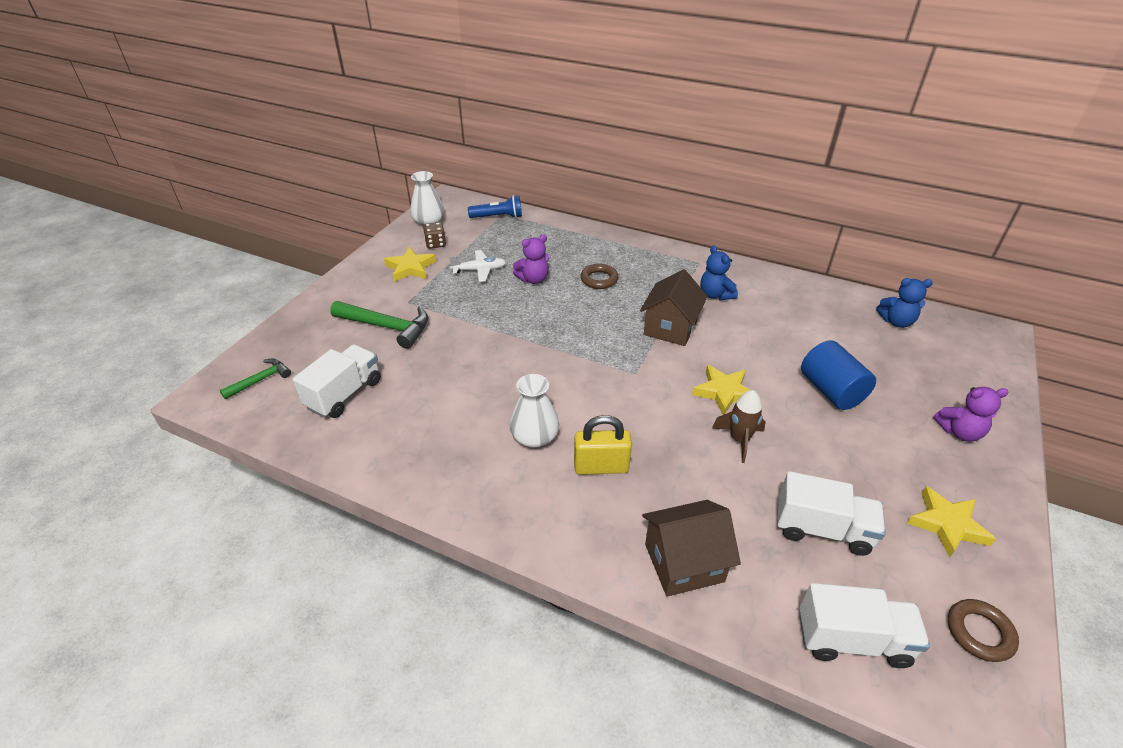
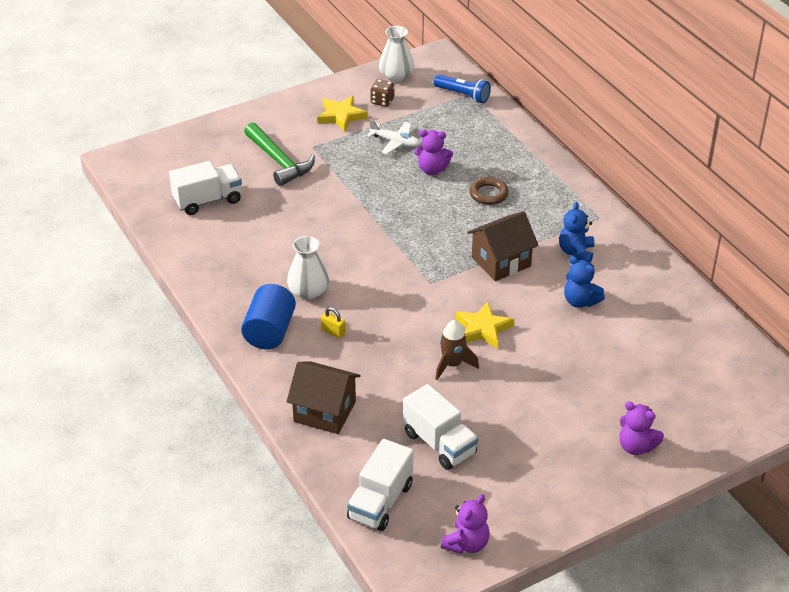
camera: 35 degrees right, 0 degrees up
green hammer [220,358,291,400] -> none
yellow padlock [574,415,632,475] -> yellow padlock [321,307,346,339], size x0.54
white truck [799,583,930,668] -> white truck turned 75 degrees clockwise [347,439,413,531]
blue cylinder [801,340,876,410] -> blue cylinder moved to [241,284,296,350]
blue teddy bear [876,278,933,328] -> blue teddy bear moved to [564,256,605,308]
yellow star [907,486,996,558] -> none
brown ring [948,599,1019,662] -> purple teddy bear [441,494,490,554]

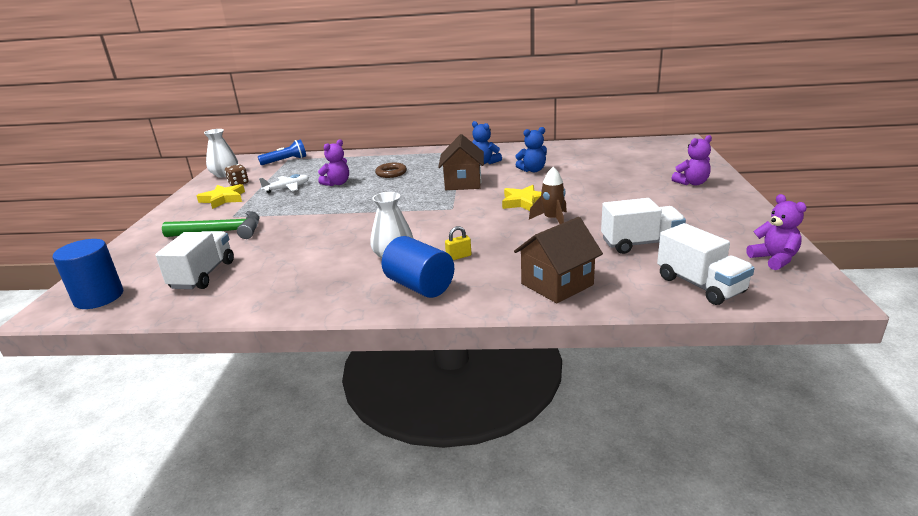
camera: 55 degrees left, 15 degrees down
none -> blue cylinder [53,239,123,309]

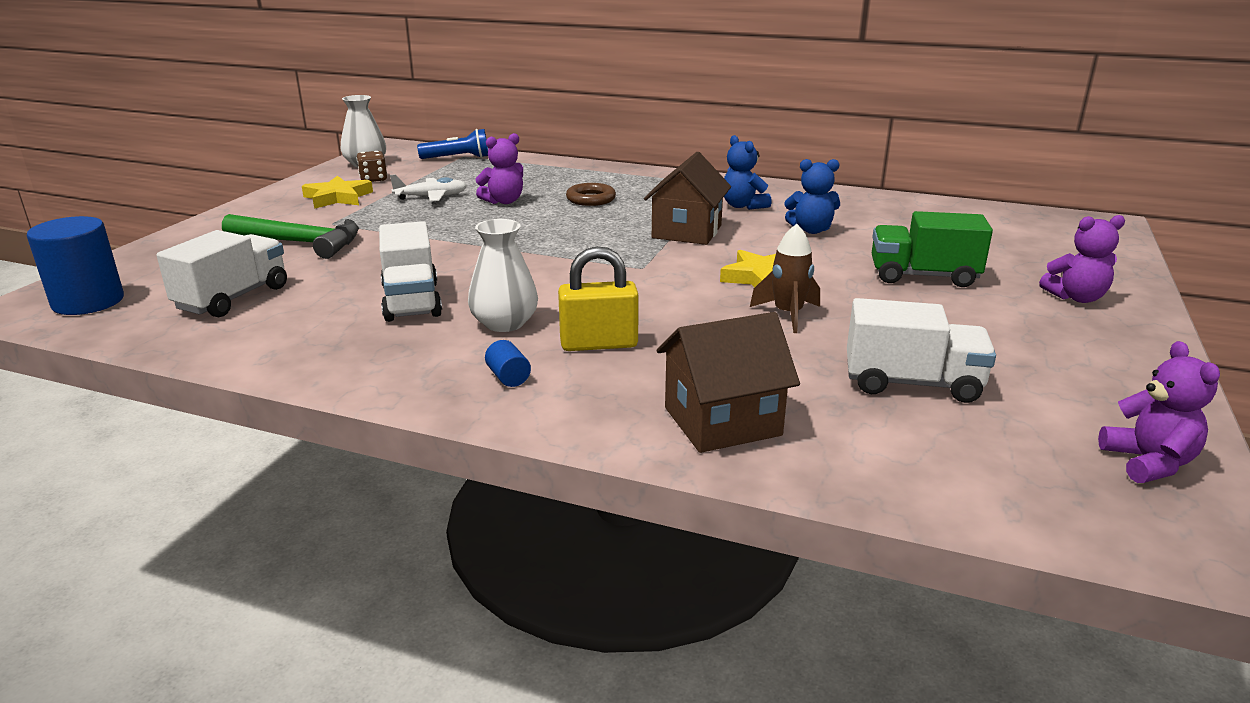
camera: 15 degrees right, 0 degrees up
blue cylinder [382,236,454,298] -> blue cylinder [485,340,531,387], size x0.44
yellow padlock [445,226,471,260] -> yellow padlock [558,246,639,351], size x1.86
white truck [657,223,755,305] -> white truck moved to [379,221,442,322]
none -> green truck [872,211,993,287]

